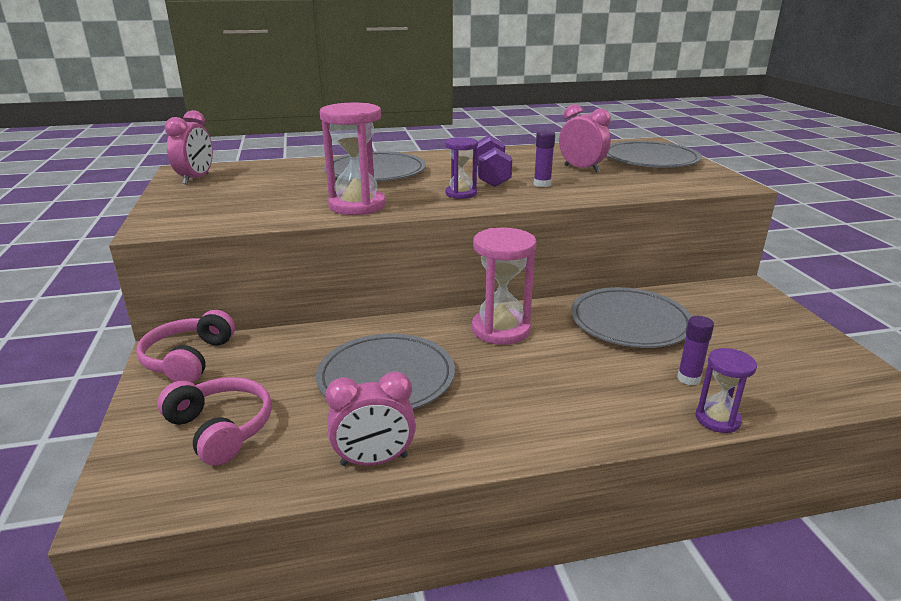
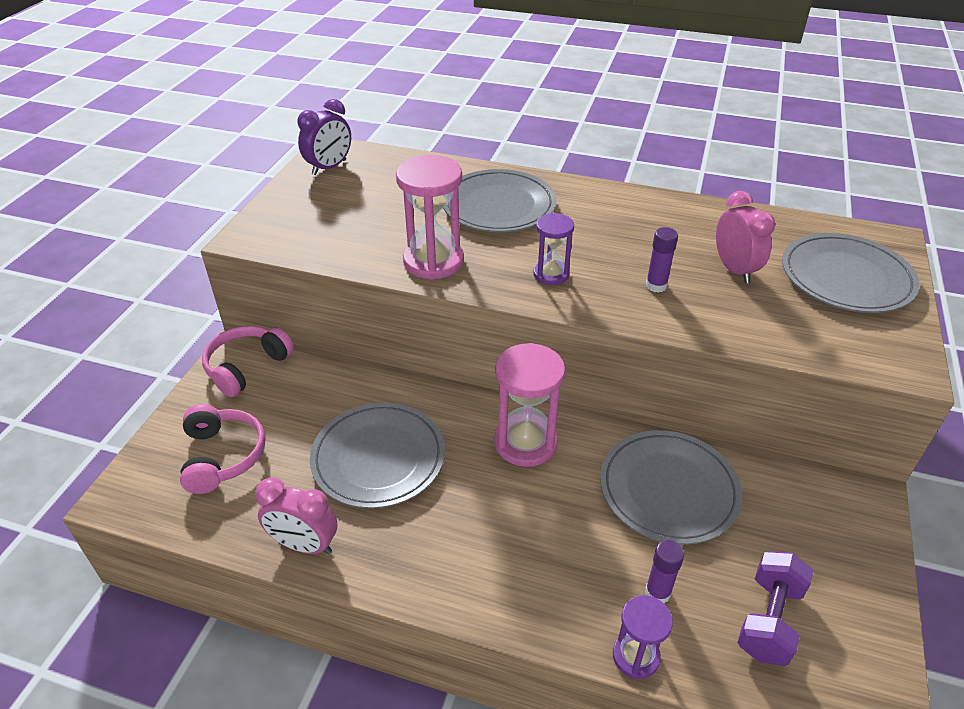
camera: 30 degrees right, 15 degrees up
pink clock [165,110,213,185] -> purple clock [297,99,351,175]
purple dumbbell [477,135,512,187] -> purple dumbbell moved to [737,551,814,666]

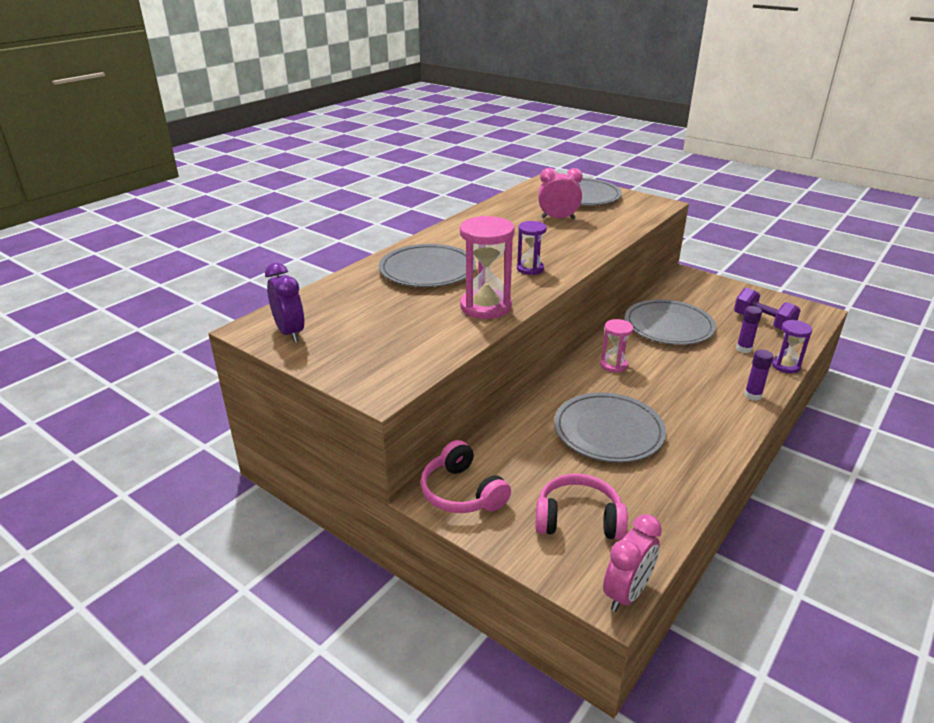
camera: 70 degrees left, 10 degrees down
pink clock [255,477,337,554] -> pink clock moved to [603,514,662,612]
pink hourglass [494,343,565,467] -> pink hourglass [600,319,633,373], size x0.59
purple glue stick [646,227,678,293] -> purple glue stick moved to [744,349,774,401]

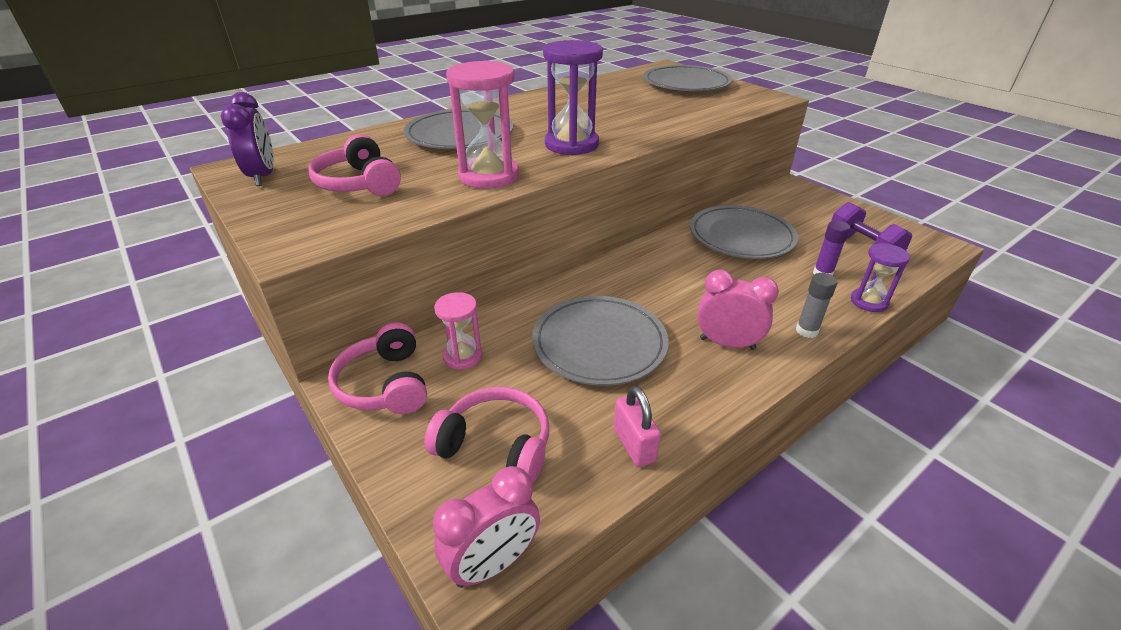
camera: 15 degrees right, 5 degrees up
purple hourglass [517,221,547,275] -> purple hourglass [543,40,603,155], size x1.71
pink clock [538,168,583,219] -> pink clock moved to [697,270,779,350]
pink hourglass [600,319,633,373] -> pink hourglass moved to [434,292,482,370]
purple glue stick [744,349,774,401] -> grey glue stick [796,273,837,338]
none -> pink headphones [308,134,401,196]
none -> pink padlock [614,386,661,467]

